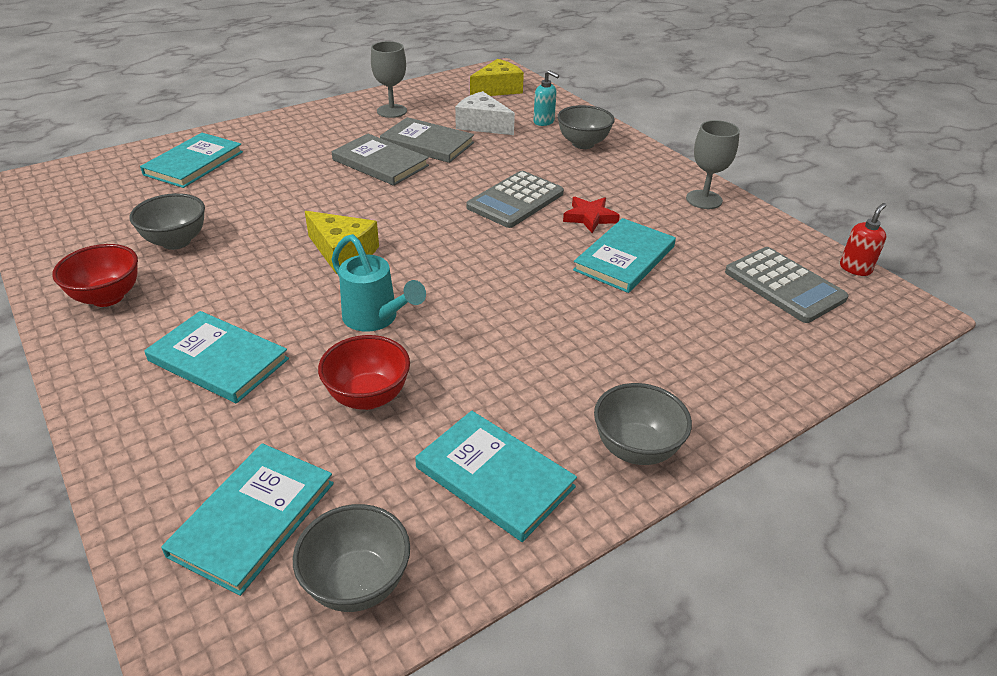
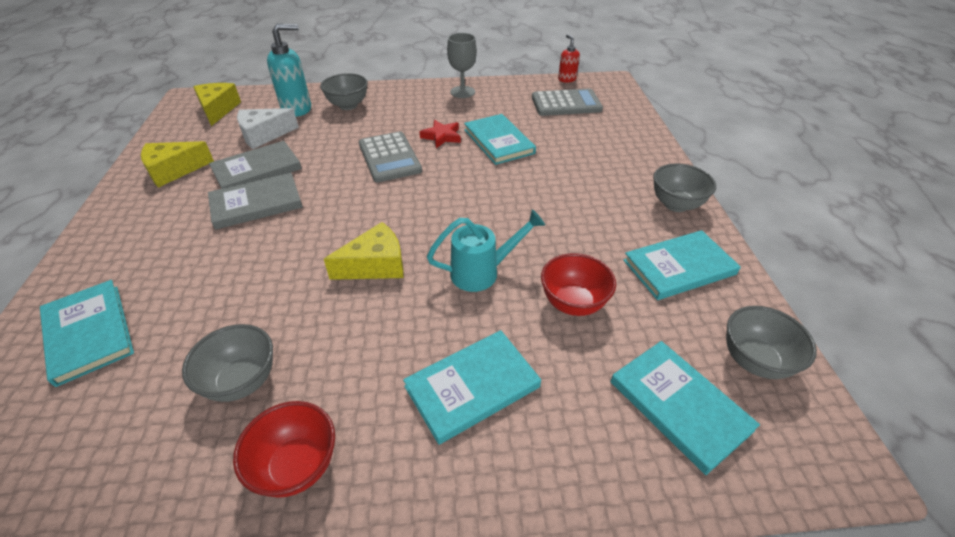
camera: 60 degrees left, 5 degrees up
grey goblet [371,41,407,118] -> yellow cheese [141,141,214,188]
turquoise soap dispenser [533,70,559,126] -> turquoise soap dispenser [267,24,311,117], size x1.79

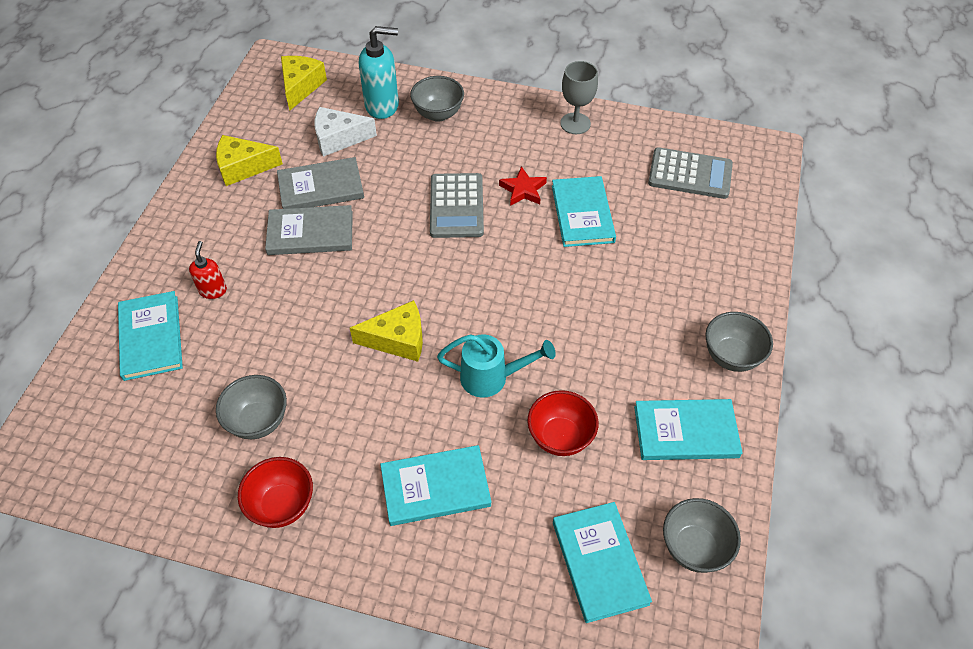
camera: 20 degrees right, 10 degrees up
red soap dispenser [558,35,580,83] -> red soap dispenser moved to [189,241,227,299]

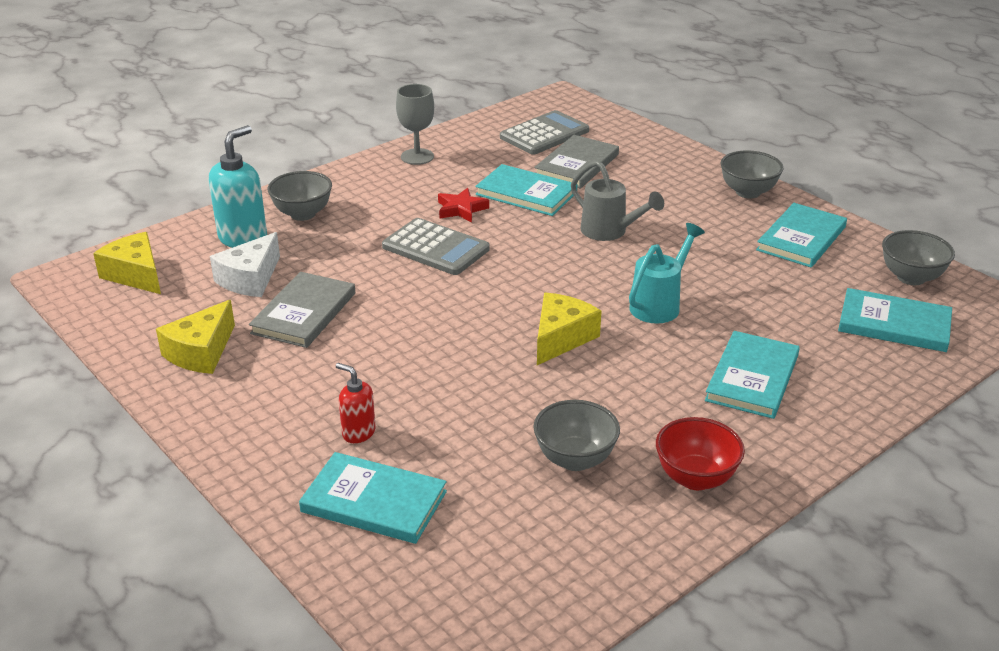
camera: 55 degrees left, 20 degrees down
grey book [265,205,353,255] -> grey book moved to [534,135,619,189]
red bowl [527,390,599,456] -> none
none -> grey watering can [571,160,664,241]

